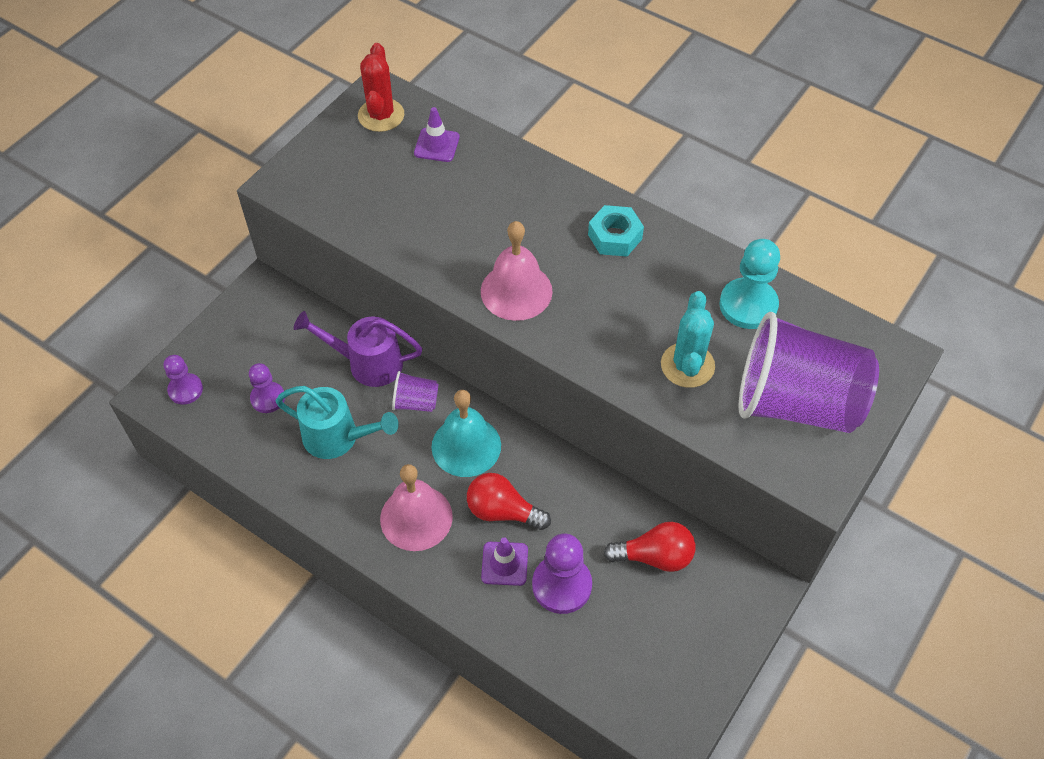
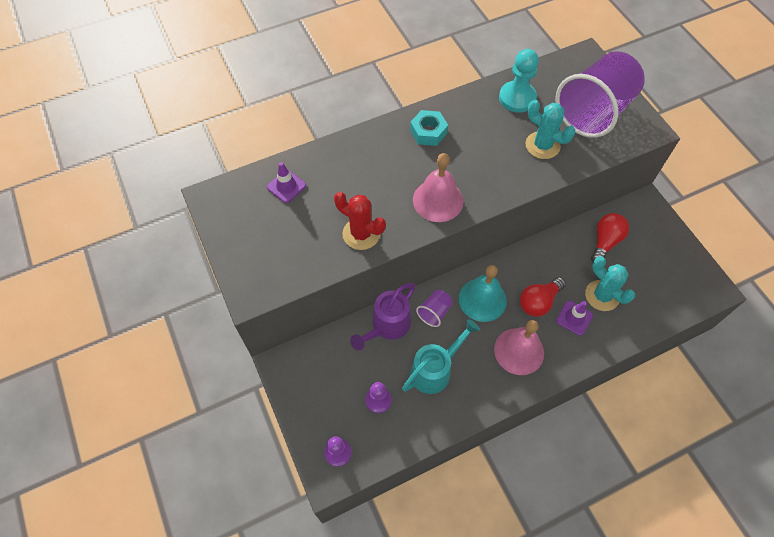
camera: 60 degrees left, 5 degrees up
red cactus [358,43,404,132] -> red cactus moved to [334,192,386,250]
purple pawn [532,533,592,614] -> turquoise cactus [585,256,635,311]

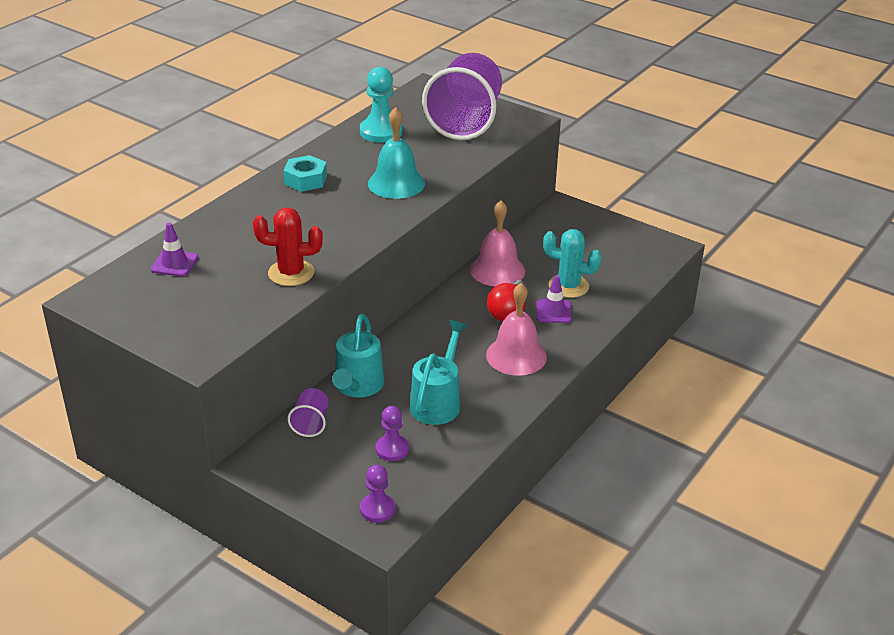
camera: 30 degrees left, 25 degrees down
purple watering can [350,283,416,350] -> turquoise watering can [332,314,384,398]
pink bell [413,153,464,222] -> pink bell moved to [470,200,525,286]
purple cup [416,290,453,327] -> purple cup moved to [288,388,329,437]
turquoise bell [459,265,507,322] -> turquoise bell moved to [368,107,425,199]
turquoise cactus [525,100,575,159] -> none
red light bulb [591,213,629,262] -> none

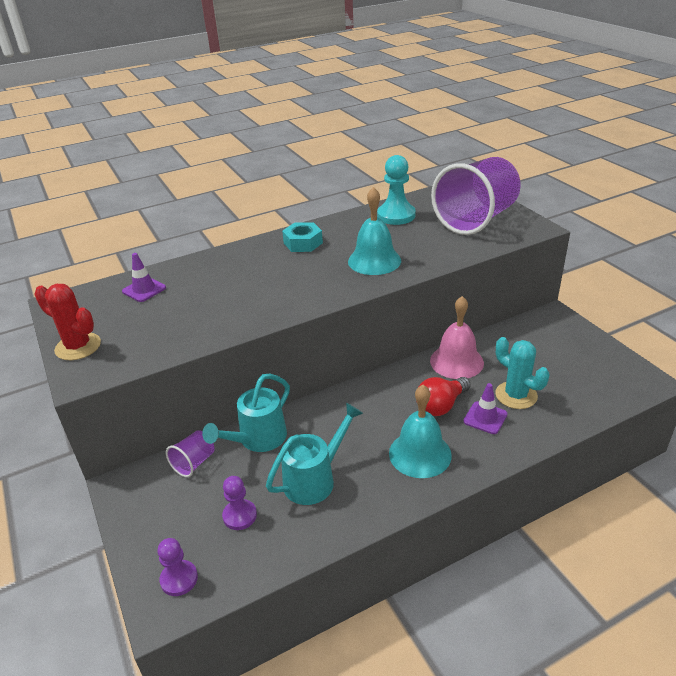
camera: 30 degrees right, 0 degrees up
red cactus [253,208,323,286] -> red cactus moved to [34,284,101,360]
pink bell [486,283,547,376] -> turquoise bell [389,385,452,478]

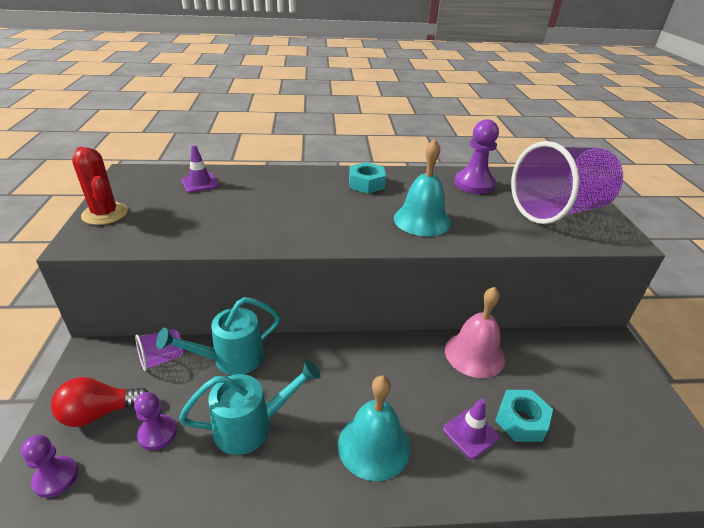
camera: 20 degrees right, 0 degrees up
turquoise pawn [377,155,416,225] -> purple pawn [454,119,499,194]
red light bulb [416,377,471,416] -> red light bulb moved to [51,377,148,427]
turquoise cactus [496,337,549,409] -> turquoise nut [495,390,553,442]

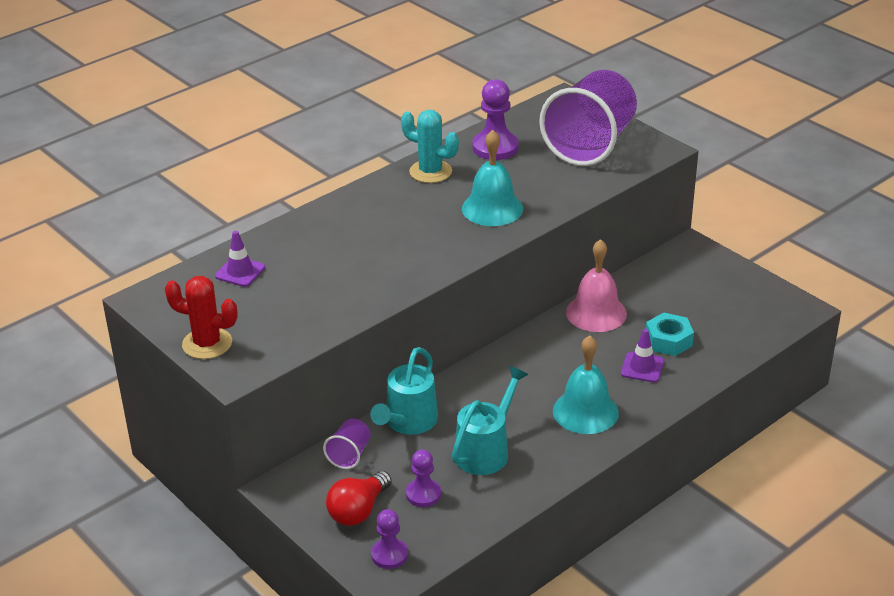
camera: 35 degrees left, 0 degrees up
turquoise nut [349,162,386,194] -> none
none -> turquoise cactus [401,110,459,183]

